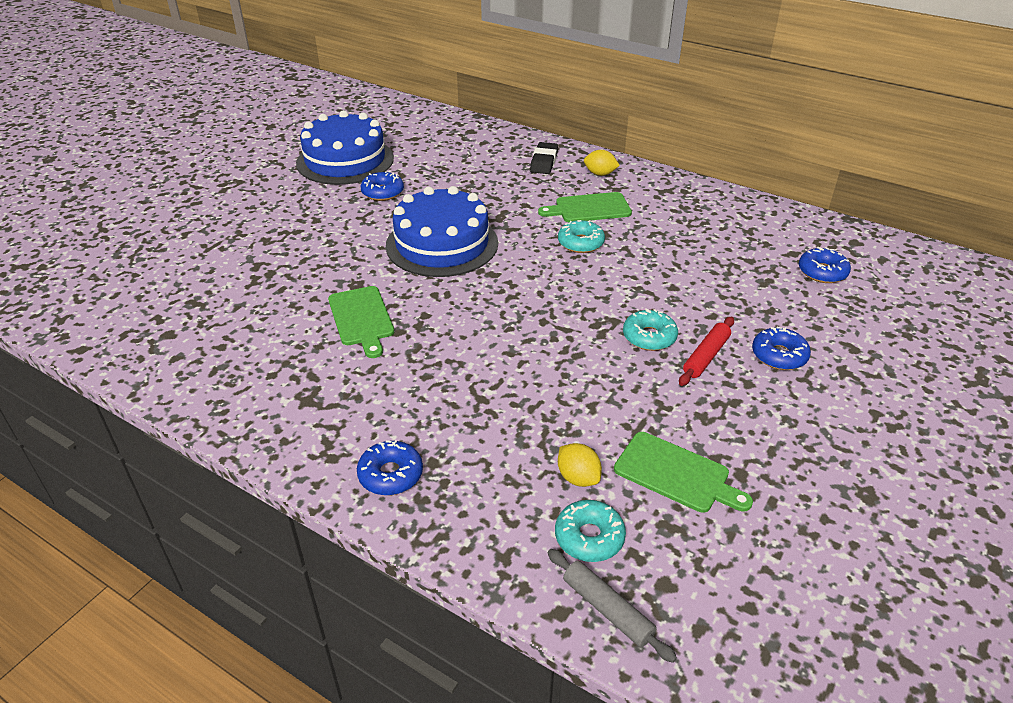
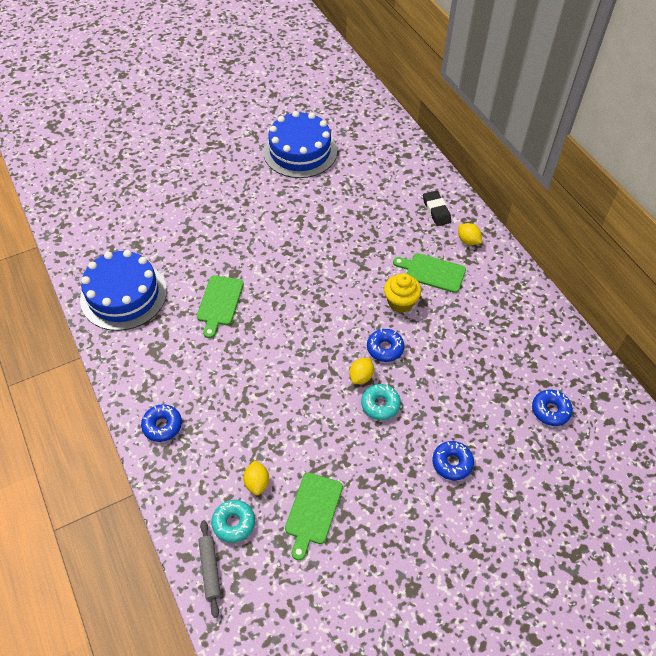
camera: 30 degrees right, 15 degrees up
blue donut [361,171,404,201] -> blue donut moved to [367,329,404,362]
blue cake [386,186,498,277] -> blue cake moved to [80,250,167,331]
black eraser [530,142,558,174] -> black eraser turned 60 degrees counterclockwise [423,191,451,226]
turquoise donut [558,220,605,253] -> yellow cupcake [384,273,421,313]
green cutting board [614,432,753,513] -> green cutting board turned 45 degrees clockwise [285,473,343,560]
red rolling pin [679,317,734,386] -> none
none -> yellow lemon [349,358,374,384]

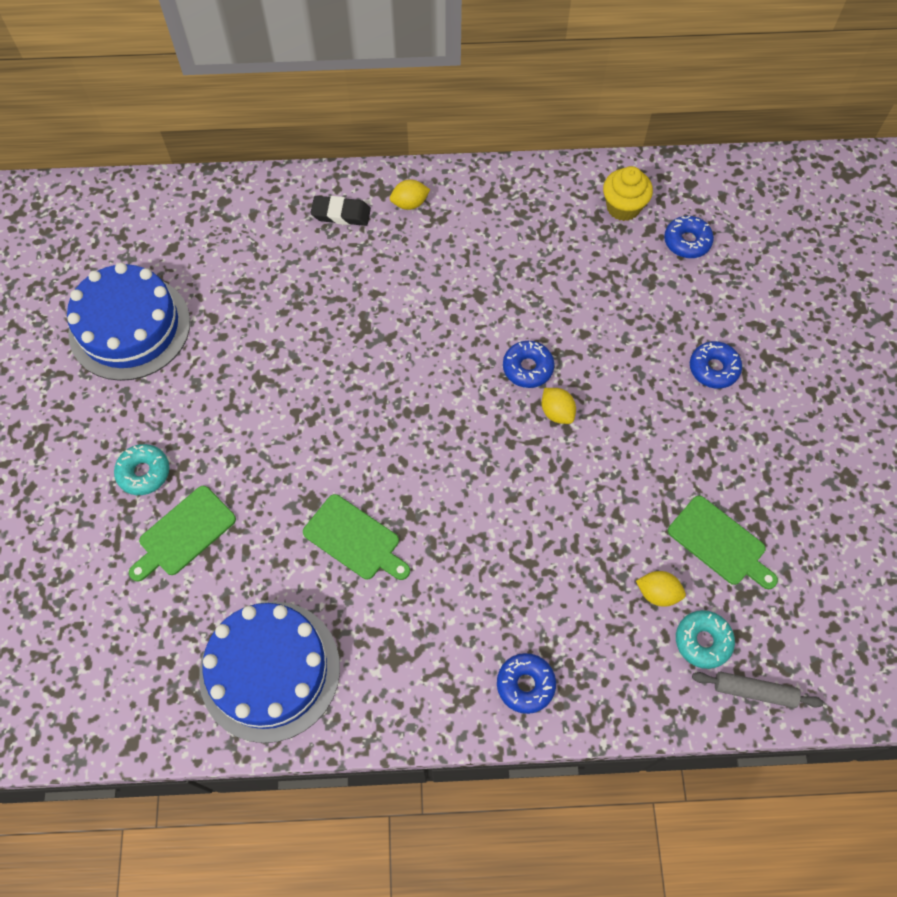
camera: 65 degrees left, 10 degrees up
turquoise donut [361,384,401,420] -> turquoise donut moved to [114,444,169,495]
yellow cupcake [384,273,421,313] -> yellow cupcake moved to [603,166,653,221]
green cutting board [393,253,466,293] -> green cutting board moved to [129,486,236,582]

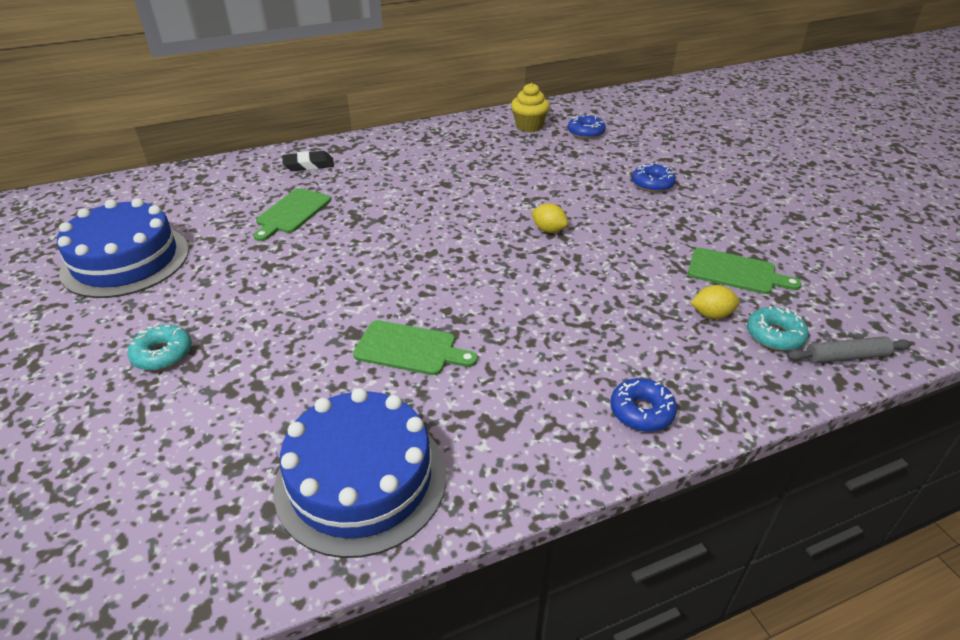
camera: 20 degrees left, 25 degrees down
green cutting board [129,486,236,582] -> green cutting board moved to [253,188,331,241]
yellow lemon [390,179,430,210] -> none
blue donut [503,341,555,388] -> none

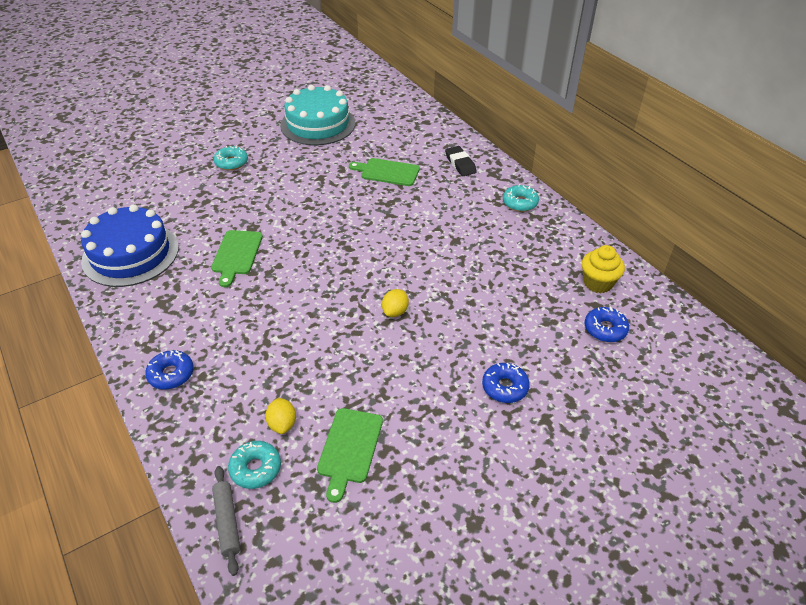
camera: 80 degrees right, 5 degrees up
blue cake [57,198,189,298] -> turquoise cake [280,85,356,145]
none -> turquoise donut [503,184,539,212]

